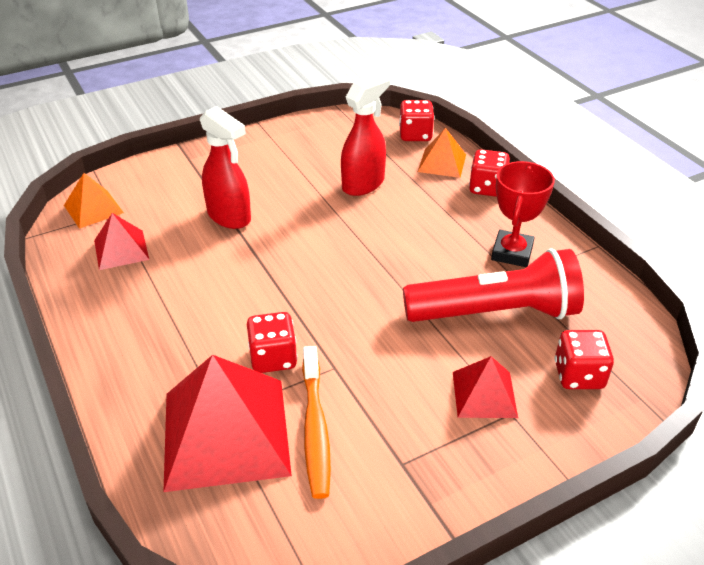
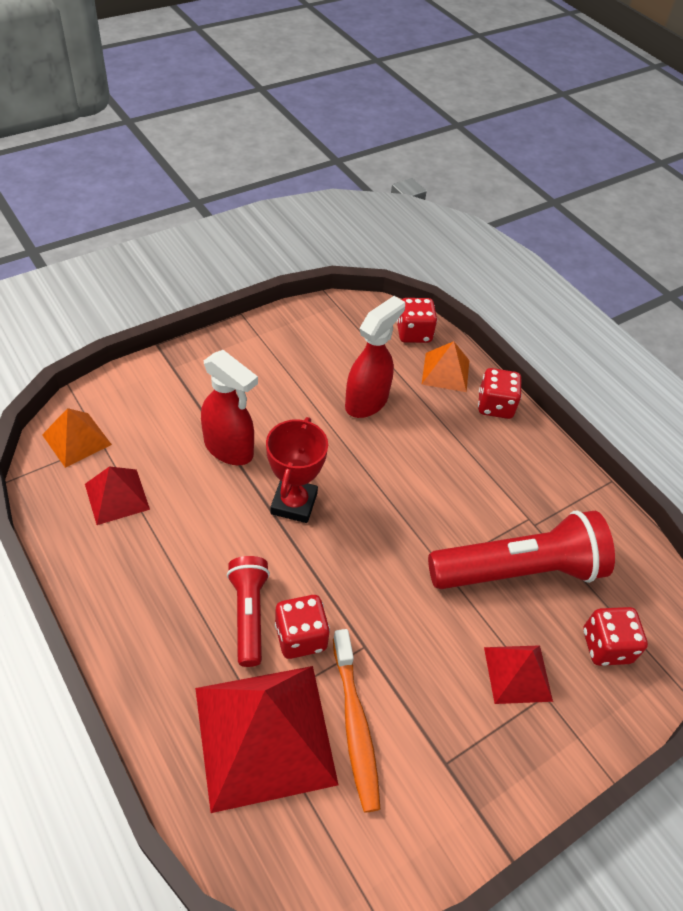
camera: 10 degrees left, 10 degrees up
red trophy [491,161,555,267] -> red trophy moved to [266,417,328,523]
none -> red flashlight [227,556,270,667]

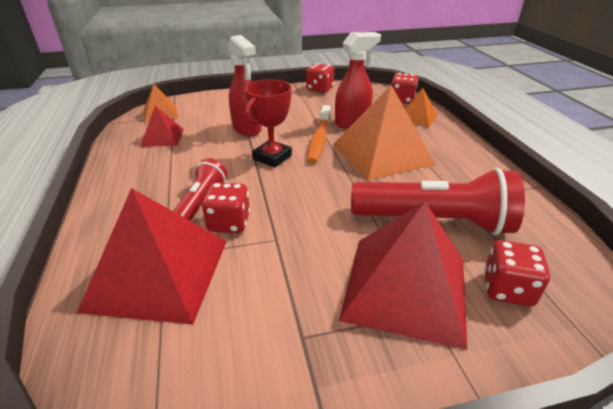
camera: 25 degrees right, 15 degrees down
orange toothbrush [333,629,380,813] -> orange toothbrush moved to [307,105,331,163]
red dice [478,368,522,419] -> red dice moved to [306,63,334,93]
red pyramid [484,645,553,704] -> red pyramid [339,201,467,350], size x1.95
none -> orange pyramid [333,85,436,181]

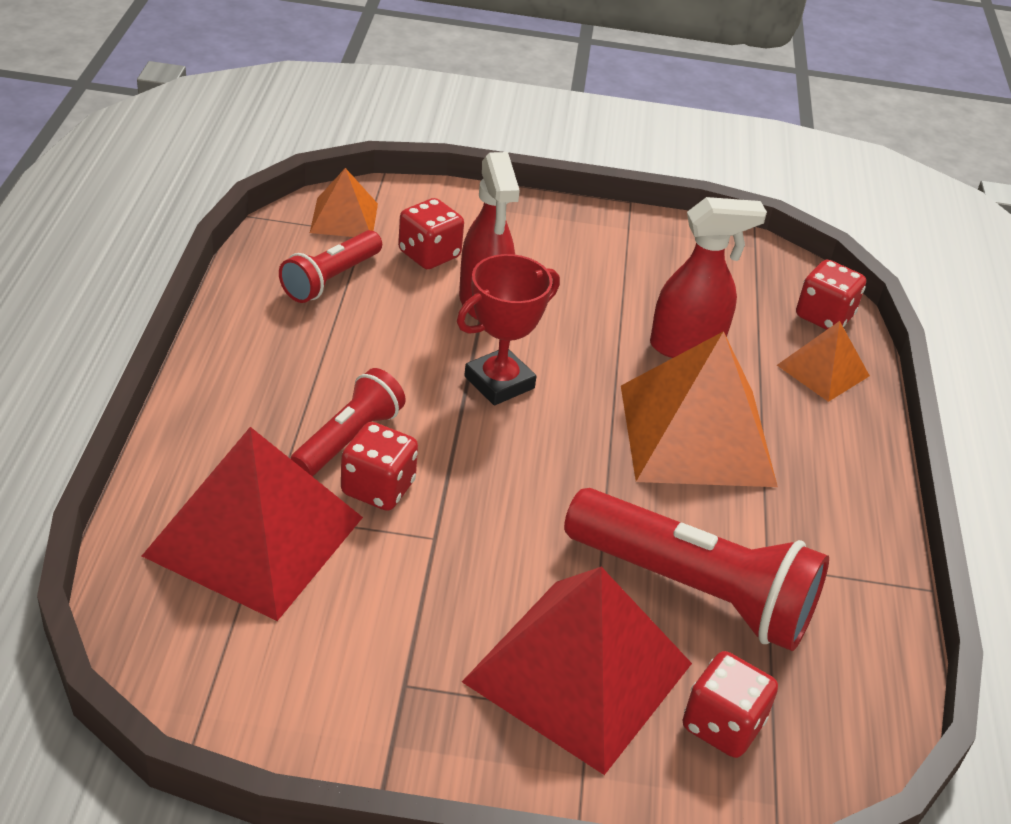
camera: 15 degrees right, 5 degrees up
red pyramid [140,106,184,147] -> red flashlight [279,230,382,303]
red dice [306,63,334,93] -> red dice moved to [398,198,464,269]
orange toothbrush [307,105,331,163] -> none

